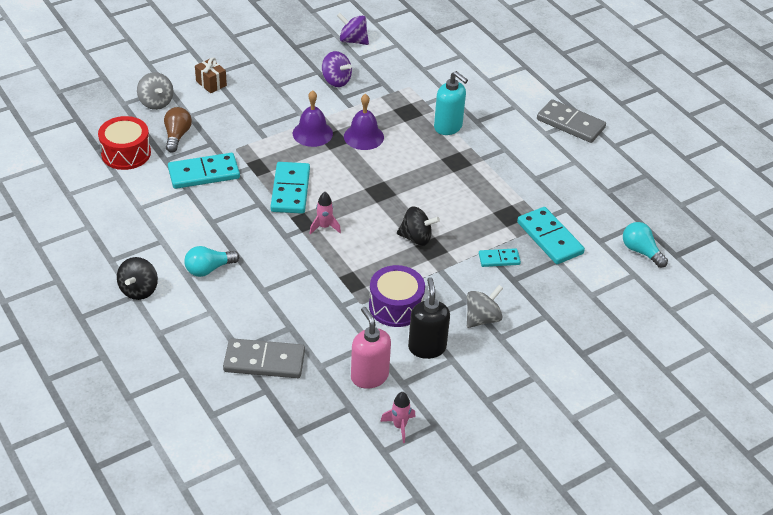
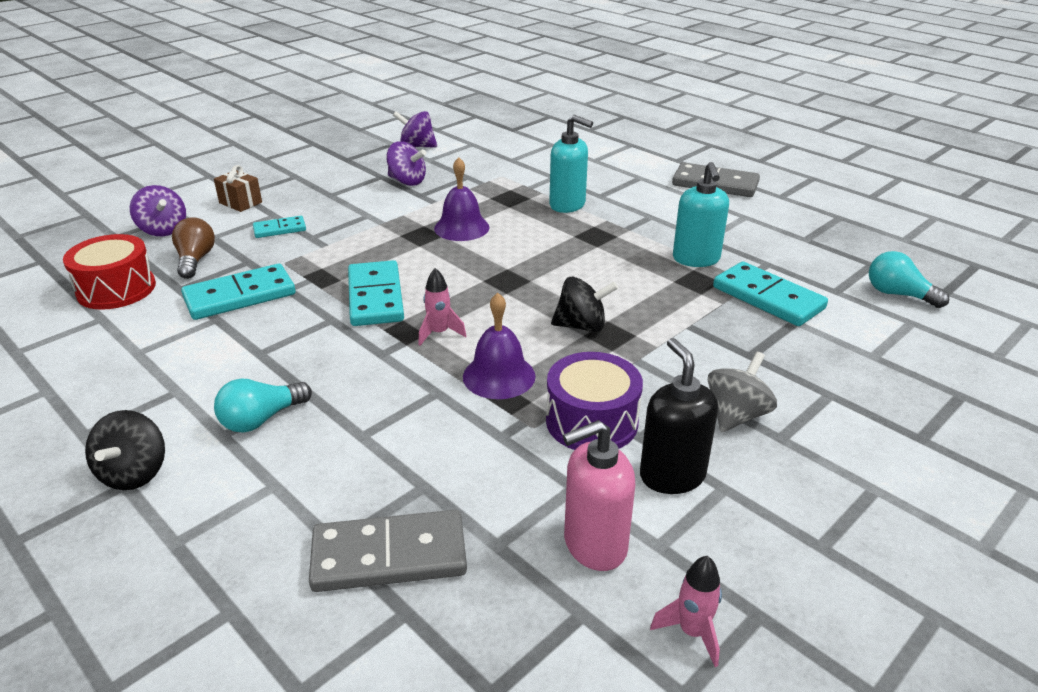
camera: 10 degrees left, 10 degrees down
grey spinning top [137,72,174,110] -> purple spinning top [130,185,186,236]
purple bell [293,90,333,147] -> purple bell moved to [463,293,536,399]
pink soap dispenser [351,307,391,389] -> pink soap dispenser turned 75 degrees counterclockwise [563,420,635,571]
turquoise domino [479,248,521,267] -> turquoise domino moved to [253,216,306,238]
none -> turquoise soap dispenser [673,162,729,267]

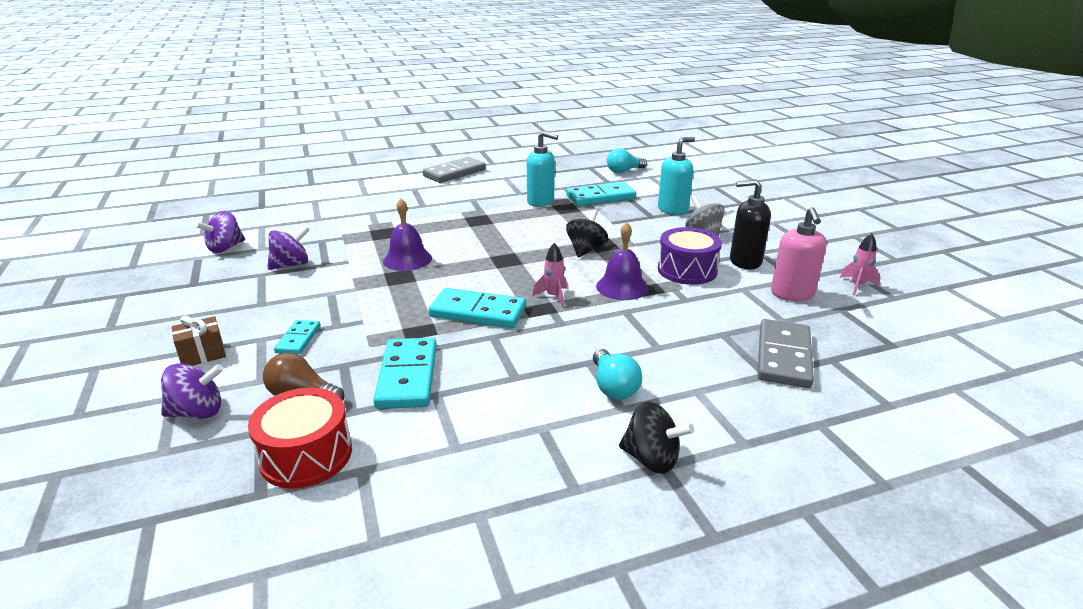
camera: 65 degrees left, 5 degrees down
turquoise soap dispenser [549,115,593,213] -> turquoise soap dispenser moved to [658,137,695,215]

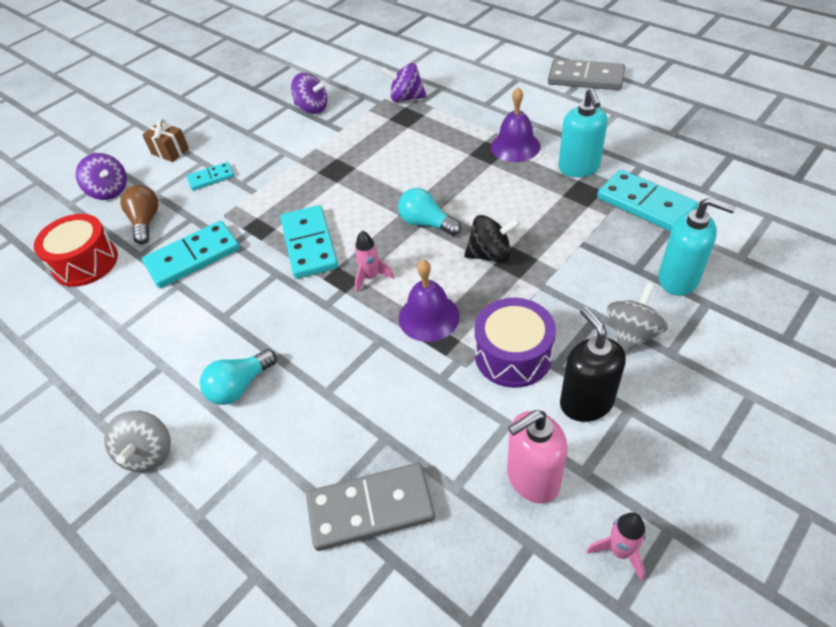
camera: 65 degrees right, 20 degrees up
purple spinning top [195,211,245,253] -> purple spinning top moved to [381,63,427,102]
purple bell [383,198,432,271] -> purple bell moved to [491,87,540,162]
turquoise light bulb [607,148,647,173] -> turquoise light bulb moved to [398,188,461,236]
black spinning top [619,402,694,474] -> grey spinning top [104,411,171,472]

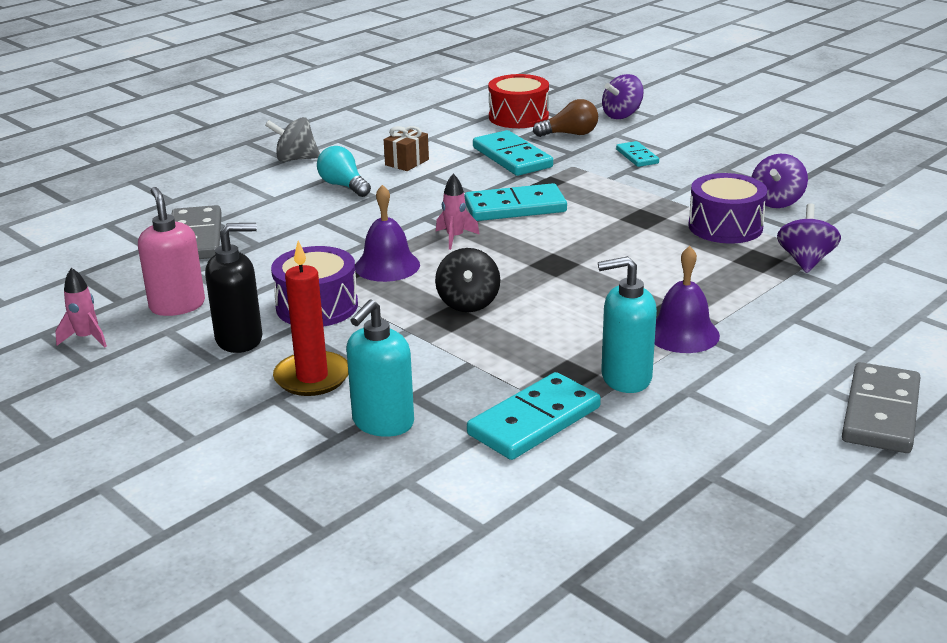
camera: 90 degrees right, 20 degrees down
brown gift [142,119,189,162] -> brown gift moved to [384,126,429,171]
turquoise light bulb [398,188,461,236] -> none
grey spinning top [607,282,668,353] -> red candle [273,241,349,396]
none -> purple drum [688,173,767,243]

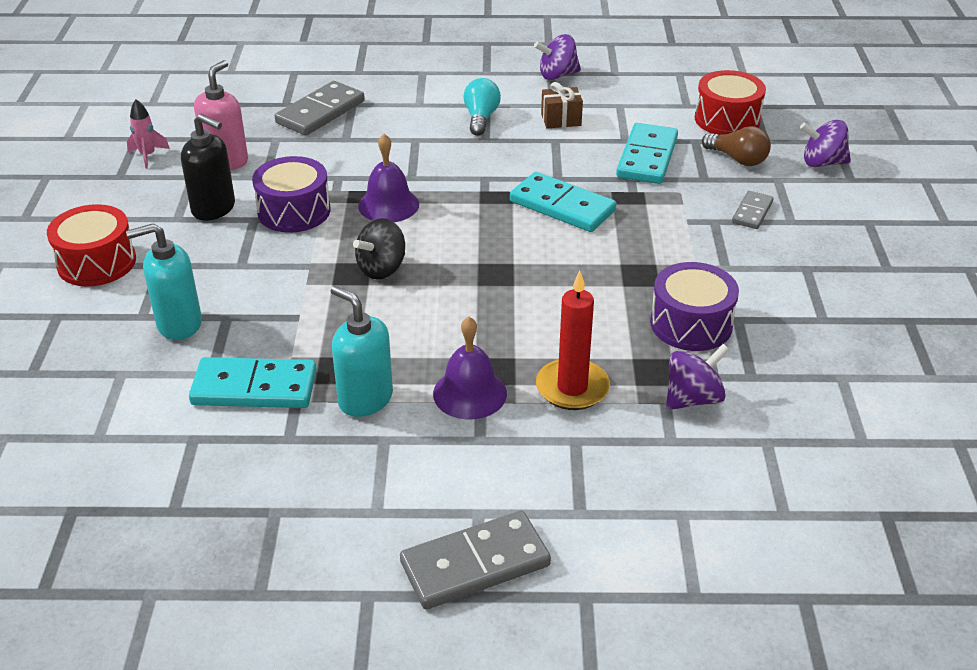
camera: 45 degrees right, 10 degrees up
grey spinning top [265,117,320,162] -> none
red candle [273,241,349,396] -> red candle moved to [536,271,610,410]
pink rocket [436,174,480,250] -> none
turquoise domino [616,141,659,167] -> grey domino [732,191,774,229]
purple spinning top [752,154,808,208] -> purple spinning top moved to [534,34,581,80]
none -> red drum [47,204,136,287]

